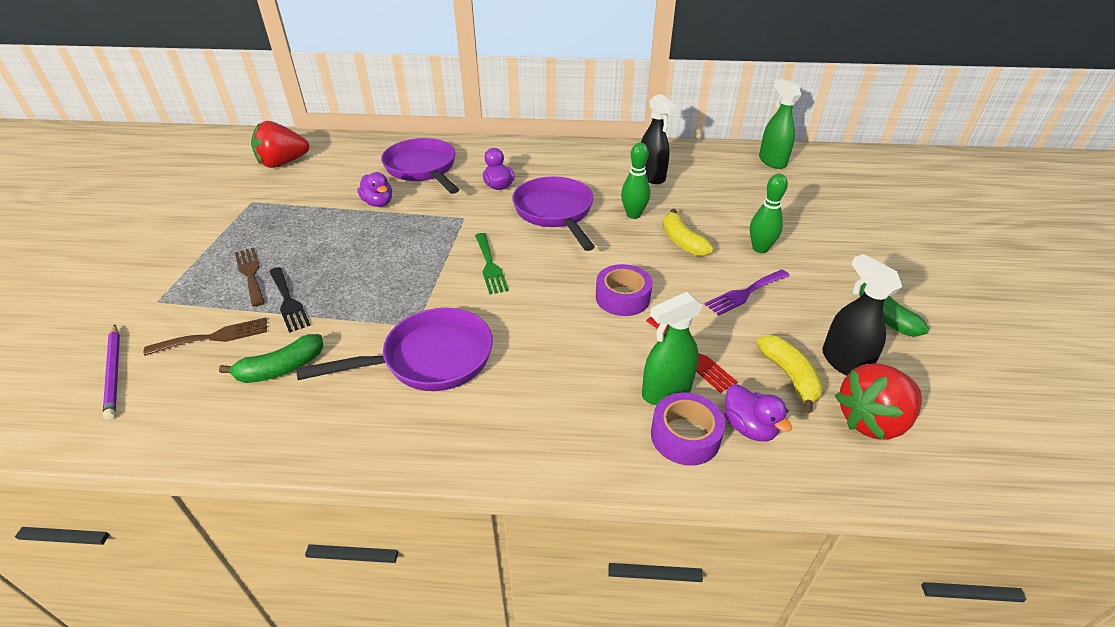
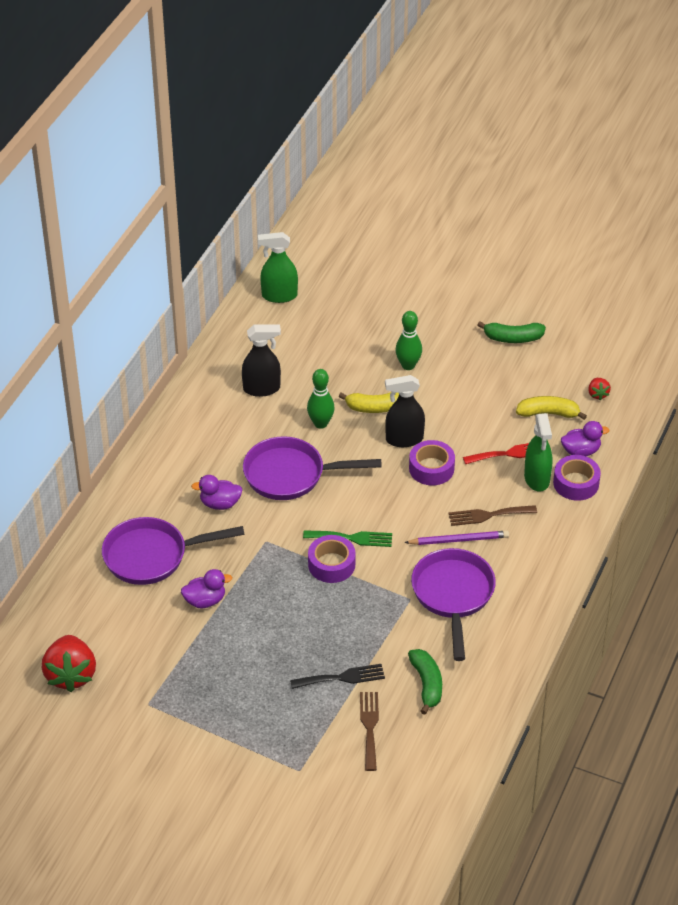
camera: 70 degrees left, 5 degrees up
purple pencil [103,325,120,420] -> purple pencil moved to [404,531,509,545]
brown fork [235,247,265,307] -> brown fork moved to [448,505,537,526]
purple fork [705,269,789,316] -> none
black spray bottle [822,254,902,376] -> black spray bottle moved to [385,375,425,447]
red strawberry [835,363,922,440] -> red strawberry [588,378,611,400], size x0.47
none -> purple tape [308,535,356,583]

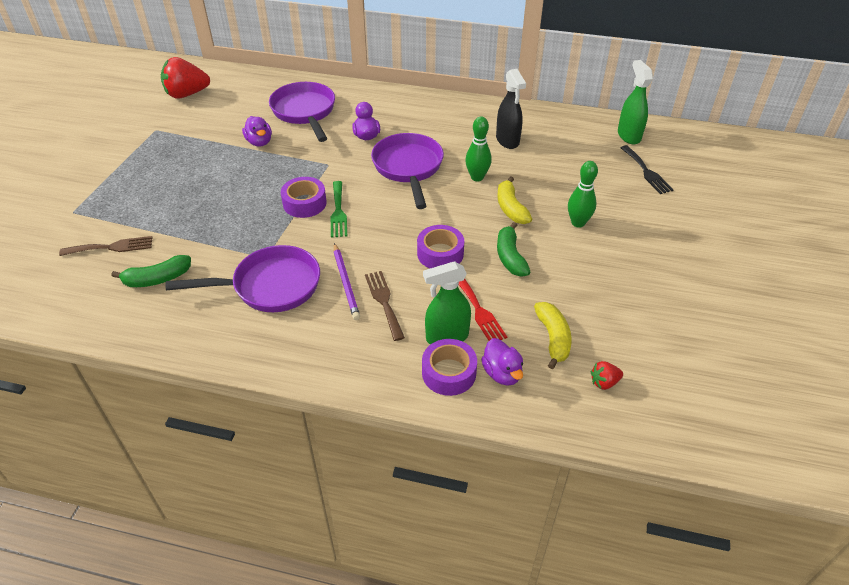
camera: 80 degrees right, 0 degrees up
black fork [290,664,385,689] -> black fork moved to [620,145,673,194]
black spray bottle [385,375,425,447] -> none
green banana [478,321,546,343] -> green banana moved to [497,222,530,277]

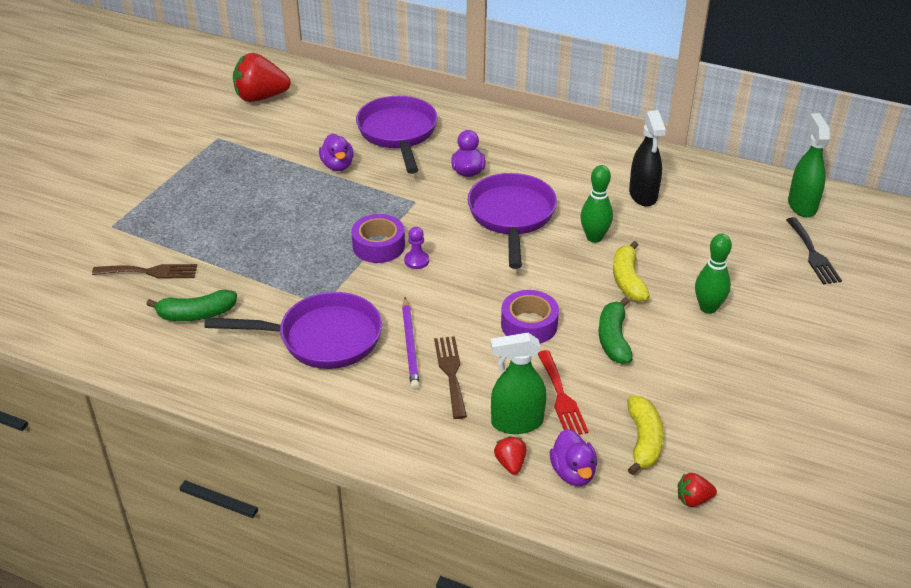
camera: 10 degrees right, 5 degrees down
green fork [330,181,347,238] -> purple pawn [404,227,429,269]
purple tape [422,339,477,396] -> red strawberry [494,436,526,475]

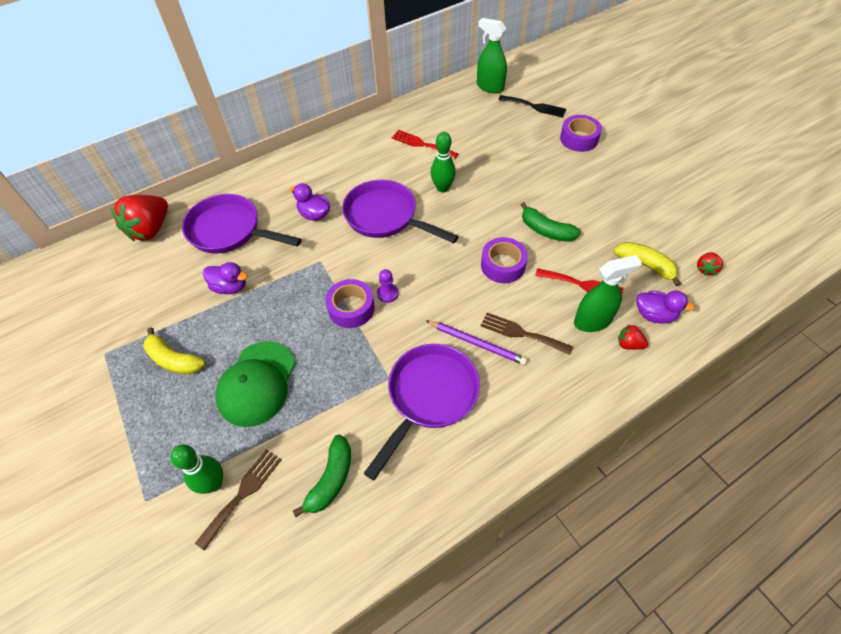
camera: 55 degrees left, 15 degrees up
red strawberry [233,53,291,102] -> red strawberry moved to [111,195,168,241]
green spray bottle [491,333,546,434] -> green spray bottle turned 135 degrees counterclockwise [574,255,642,332]
yellow banana [613,241,650,302] -> yellow banana moved to [143,327,205,374]
black spray bottle [629,110,666,207] -> red fork [392,130,458,159]
green bowling pin [695,234,732,314] -> green bowling pin moved to [170,444,223,494]
none -> green cap [215,341,295,427]
none -> purple tape [560,115,602,152]

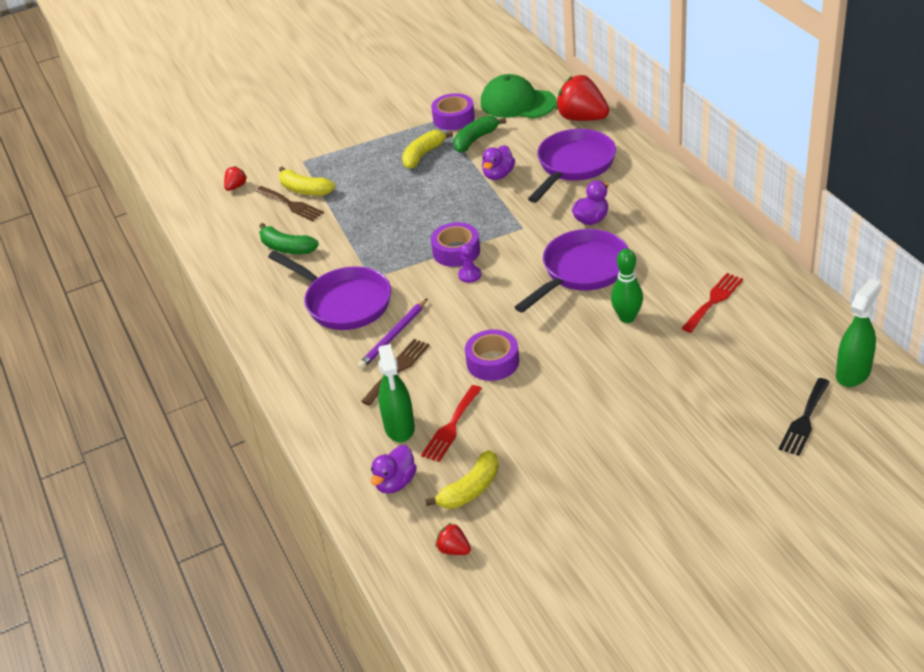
camera: 100 degrees right, 15 degrees down
green bowling pin [170,444,223,494] -> yellow banana [279,166,335,196]
green cap [215,341,295,427] -> green cap moved to [481,74,556,118]
green banana [521,202,581,242] -> green banana moved to [453,116,506,153]
purple tape [560,115,602,152] -> purple tape moved to [431,93,475,130]
red strawberry [618,324,648,350] -> red strawberry moved to [224,166,247,191]

